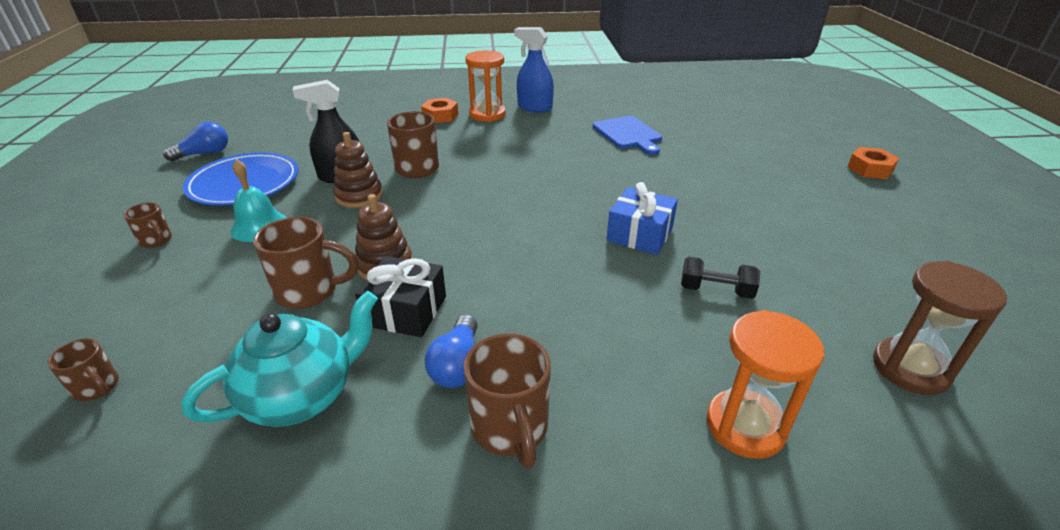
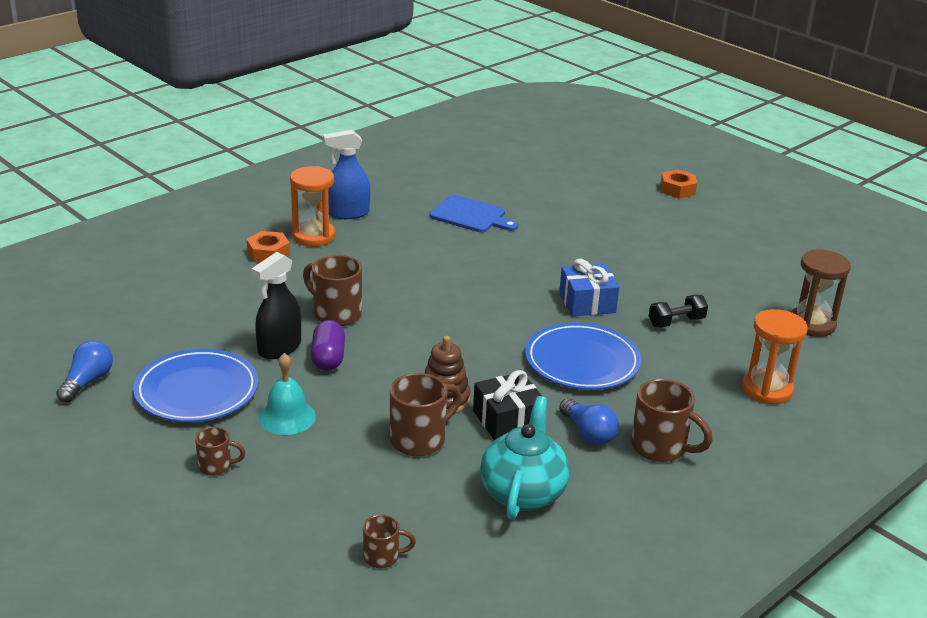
camera: 40 degrees left, 5 degrees down
brown stacking toy [333,132,383,208] -> purple capsule [311,320,345,371]
none -> blue plate [525,323,641,390]

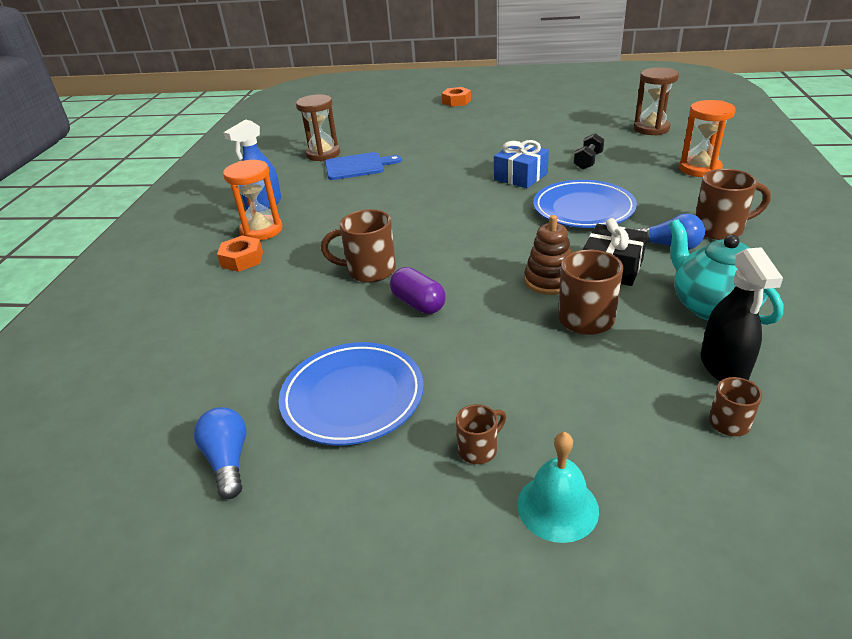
camera: 35 degrees left, 5 degrees up
black spray bottle [252,252,301,359] -> black spray bottle moved to [701,247,783,381]
turquoise bell [259,353,316,435] -> turquoise bell moved to [517,432,599,543]
none -> brown hourglass [296,94,340,161]

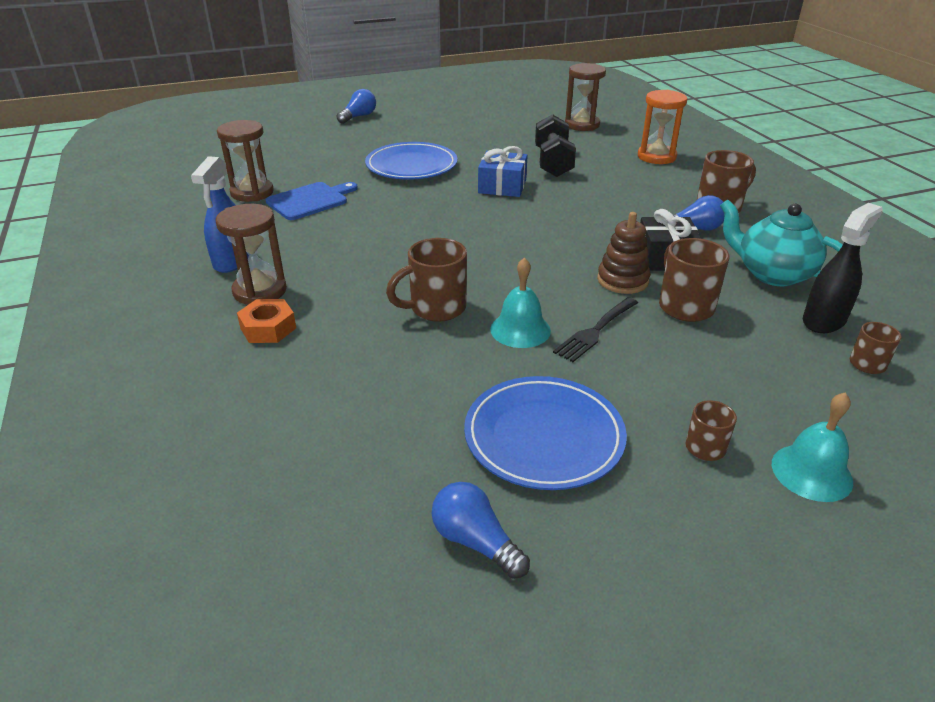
camera: 30 degrees left, 0 degrees up
orange hourglass [223,160,282,241] -> brown hourglass [216,204,287,305]
purple capsule [390,267,446,314] -> turquoise bell [490,257,551,348]
orange nut [442,87,471,107] -> blue light bulb [337,89,376,124]
blue plate [533,180,637,228] -> blue plate moved to [365,142,457,180]
black dumbbell [573,133,604,170] -> black dumbbell [535,114,576,177], size x1.64
black spray bottle [701,247,783,381] -> black spray bottle turned 105 degrees counterclockwise [803,203,883,333]
none -> black fork [553,297,638,362]

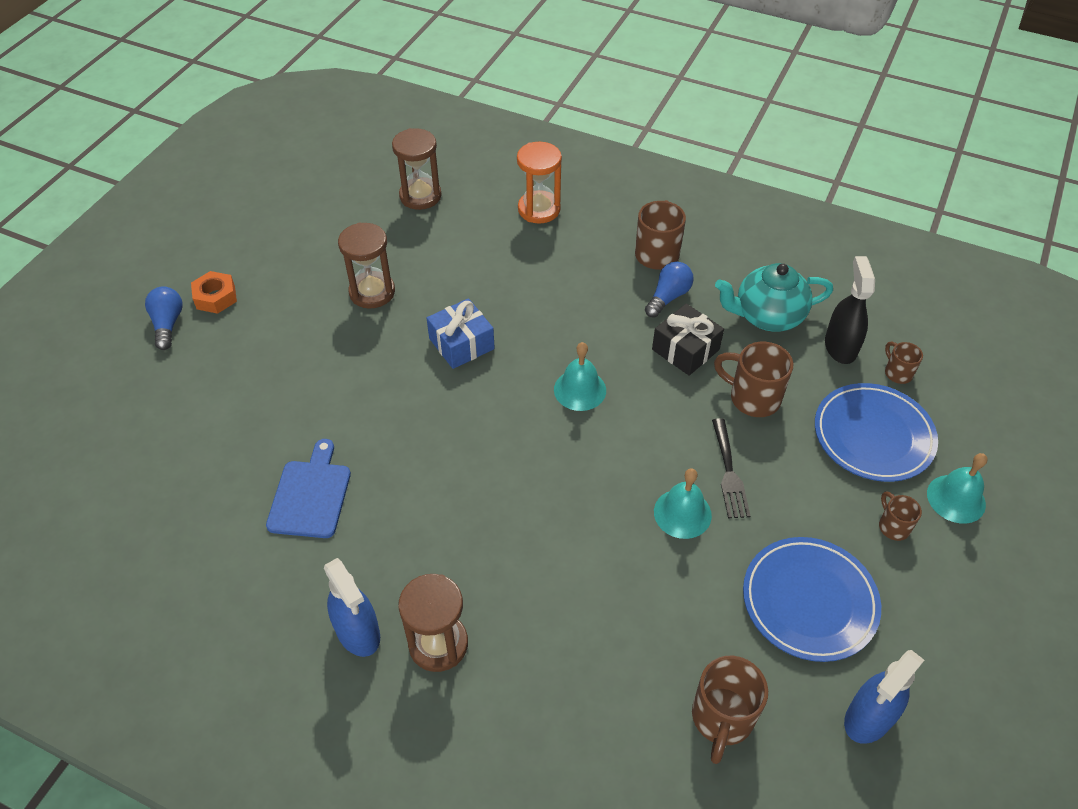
camera: 45 degrees left, 15 degrees up
brown hourglass [217,120,274,202] -> brown hourglass moved to [338,223,395,309]
orange nut [237,299,296,343] -> orange nut moved to [191,271,237,314]
blue plate [365,142,457,180] -> blue plate moved to [815,383,938,482]
brown mug [386,238,467,322] -> brown mug moved to [692,656,768,764]
blue light bulb [432,482,530,579] -> blue spray bottle [844,650,925,744]
black dumbbell [535,114,576,177] -> none
brown stacking toy [597,212,651,294] -> none
none -> turquoise bell [554,342,606,411]

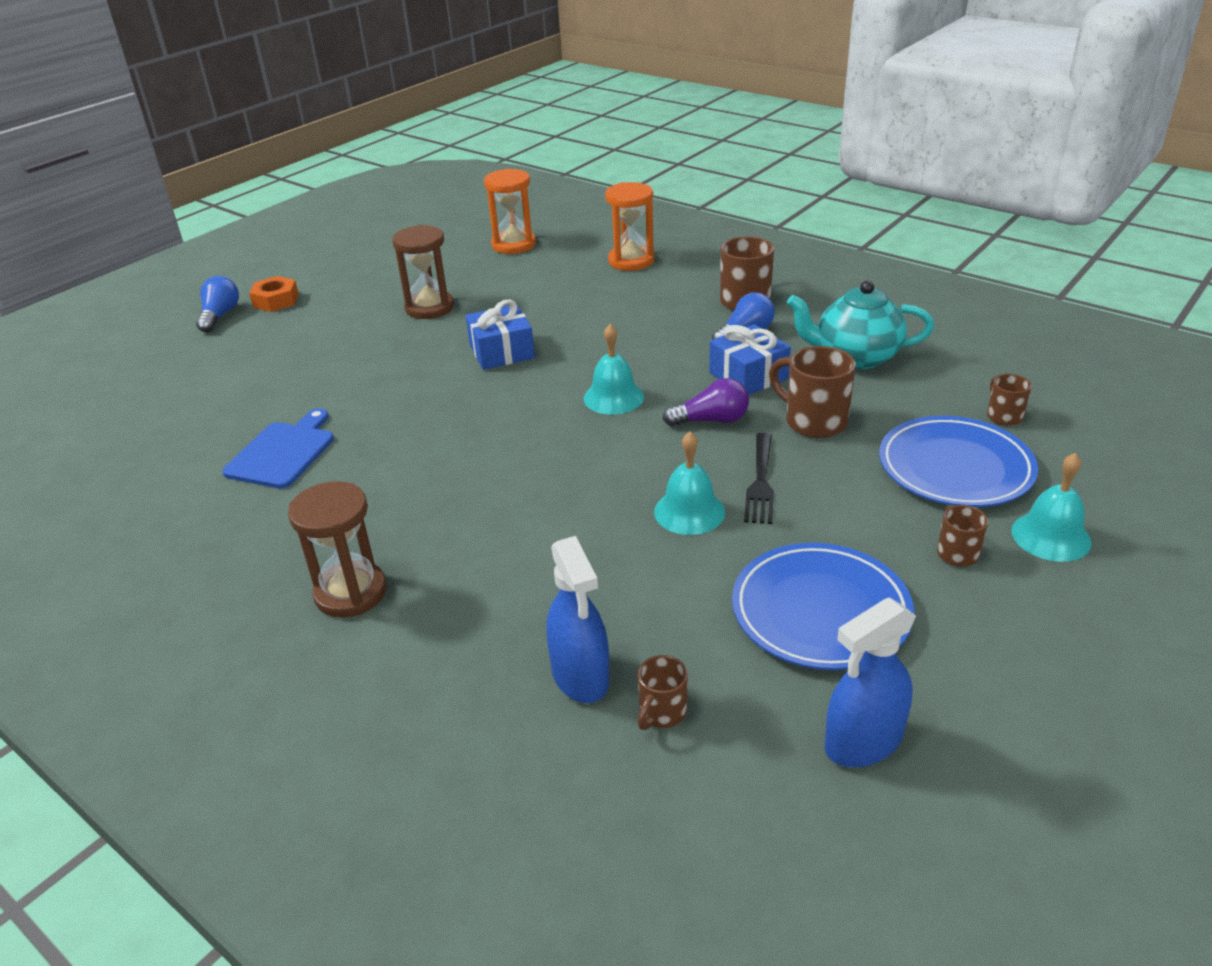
camera: 15 degrees right, 15 degrees down
blue spray bottle [324,558,380,657] -> blue spray bottle moved to [546,536,609,703]
brown hourglass [392,128,442,210] -> orange hourglass [484,169,536,254]
black gift [652,303,724,376] -> blue gift [709,324,791,395]
brown mug [692,656,768,764] -> brown mug [638,655,688,730], size x0.57
black spray bottle [825,256,875,364] -> none
none -> purple light bulb [663,378,749,426]

